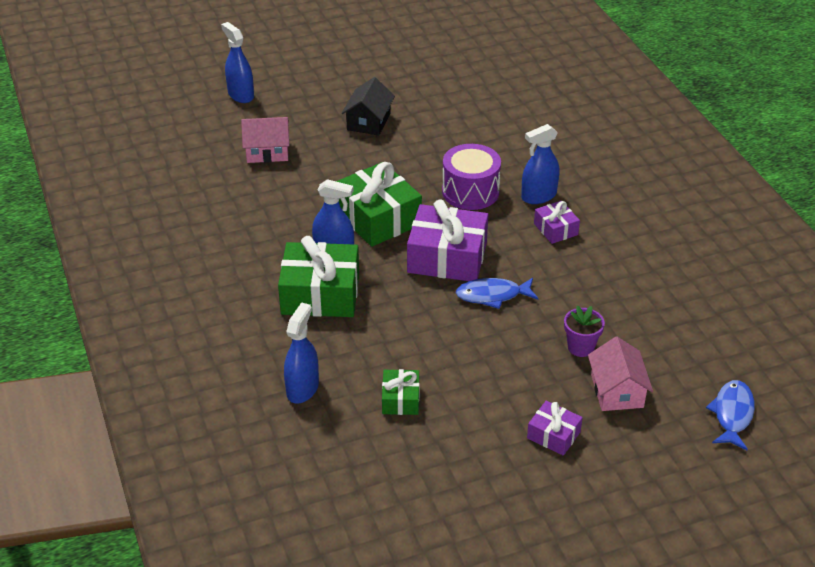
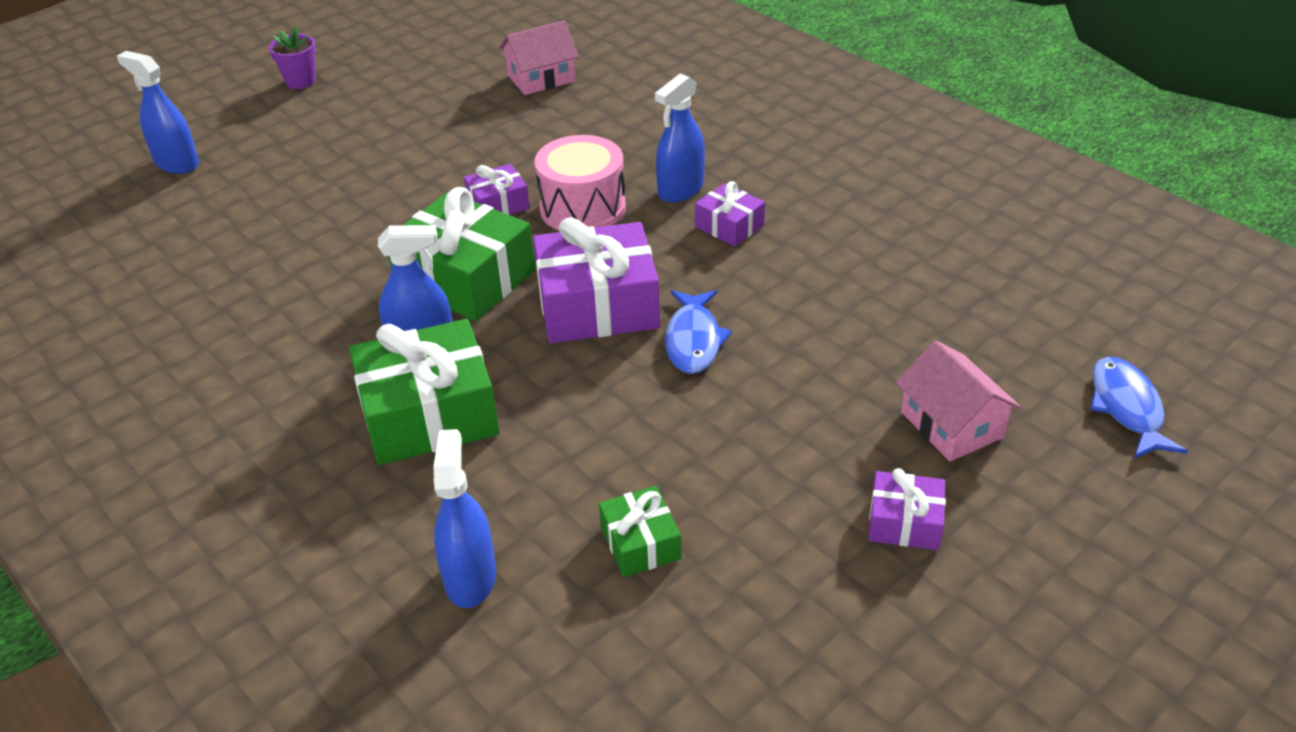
camera: 20 degrees left, 0 degrees up
pink house [241,117,289,163] -> pink house moved to [499,21,579,95]
black house [342,77,395,136] -> none
purple drum [442,144,501,210] -> pink drum [535,135,626,230]
blue fish [456,278,538,309] -> blue fish turned 60 degrees counterclockwise [665,290,732,374]
purple flower pot [564,305,605,357] -> purple flower pot moved to [269,27,316,89]
none -> purple gift [464,164,530,215]

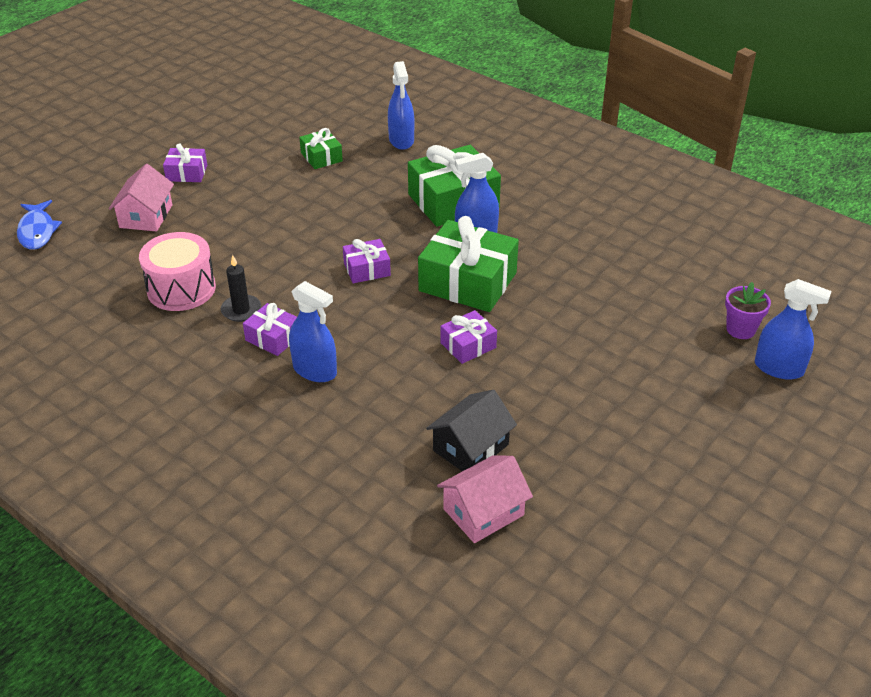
camera: 170 degrees right, 0 degrees up
purple flower pot [269,27,316,89] -> purple flower pot moved to [725,282,771,339]
purple gift [533,217,660,343] -> purple gift [343,239,391,283], size x0.51
pink drum [535,135,626,230] -> pink drum moved to [139,232,216,311]
blue spray bottle [655,74,705,203] -> blue spray bottle turned 90 degrees clockwise [289,281,337,382]
blue fish [665,290,732,374] -> none
pink house [896,341,1021,461] -> pink house turned 45 degrees clockwise [109,164,174,232]
none -> black candle [221,255,261,322]
none -> black house [426,390,517,471]

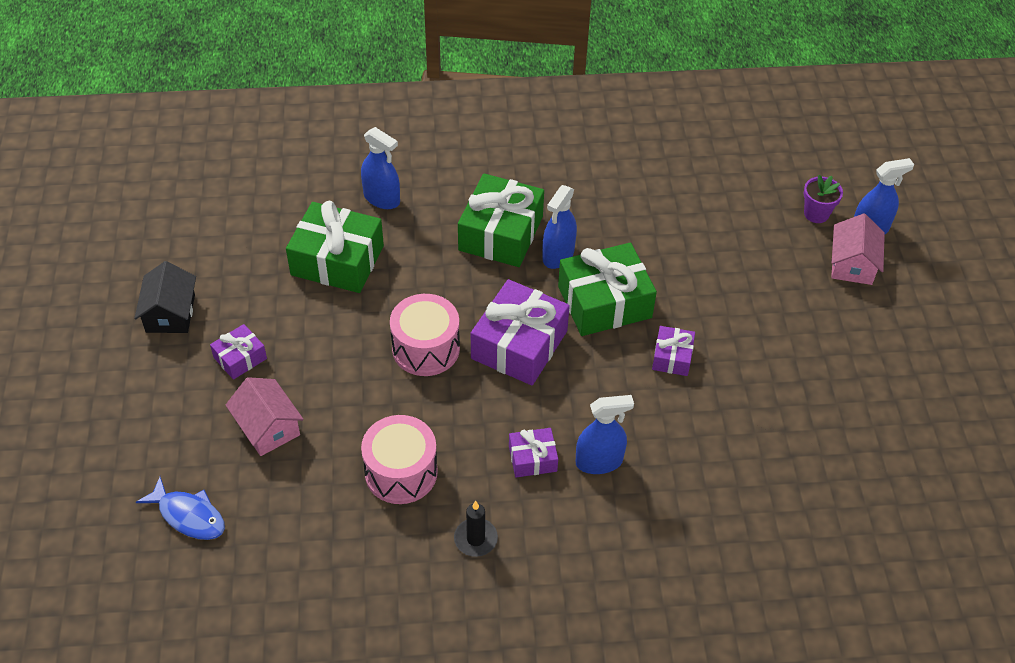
camera: 45 degrees left, 10 degrees up
black candle [221,255,261,322] -> black candle moved to [454,501,498,557]
green gift [299,128,343,169] -> green gift [286,201,384,293], size x1.95
purple gift [343,239,391,283] -> purple gift [471,279,570,385], size x1.95
black house [426,390,517,471] -> black house moved to [134,261,196,333]
pink house [437,455,533,543] -> pink house moved to [831,214,885,285]
none -> pink drum [390,294,460,376]

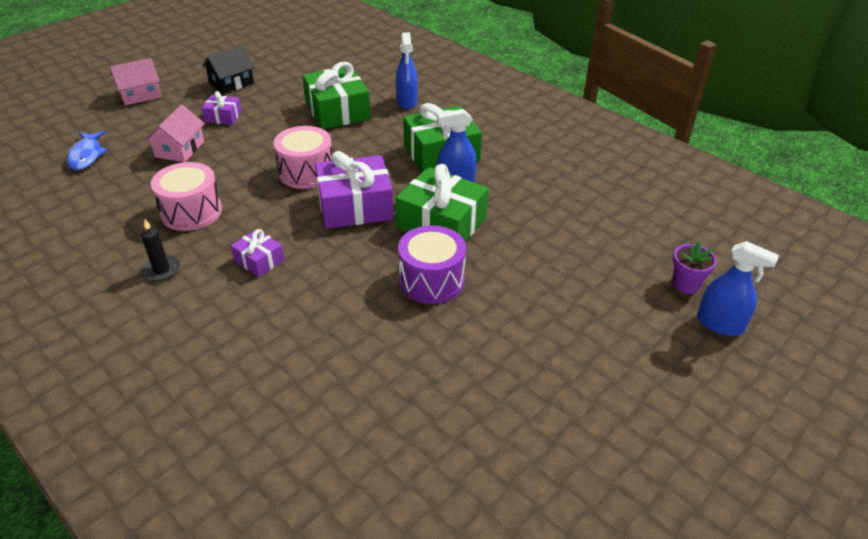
camera: 50 degrees right, 10 degrees down
blue spray bottle [576,395,634,474] -> none
purple gift [652,326,695,376] -> purple drum [398,225,466,304]
pink house [831,214,885,285] -> pink house moved to [110,58,161,106]

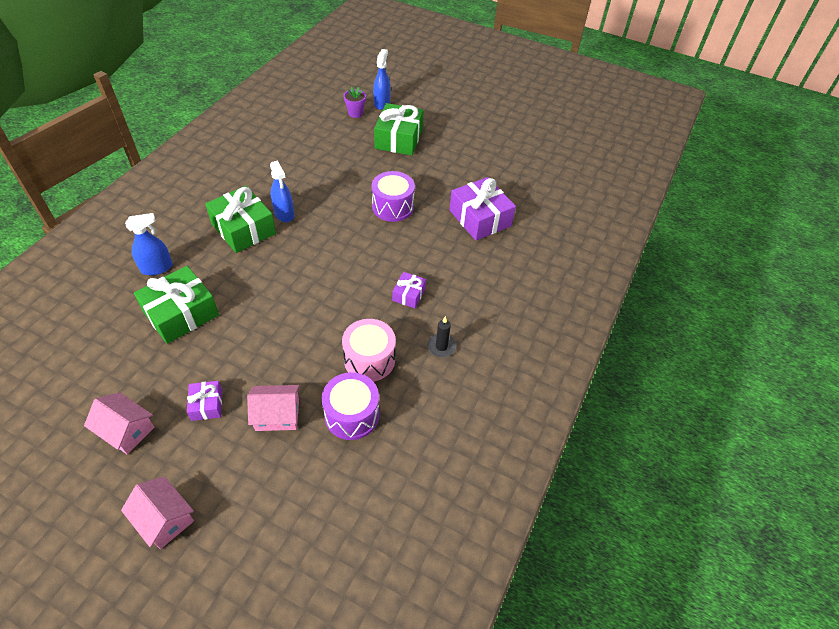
camera: 110 degrees left, 10 degrees up
blue fish [67,131,108,170] -> none
black house [202,46,255,94] -> pink house [84,392,154,455]
pink drum [274,126,332,189] -> none
purple gift [315,151,394,229] -> purple gift moved to [450,177,516,240]
green gift [395,164,488,242] -> green gift moved to [374,103,424,155]
none -> purple drum [322,372,379,440]

